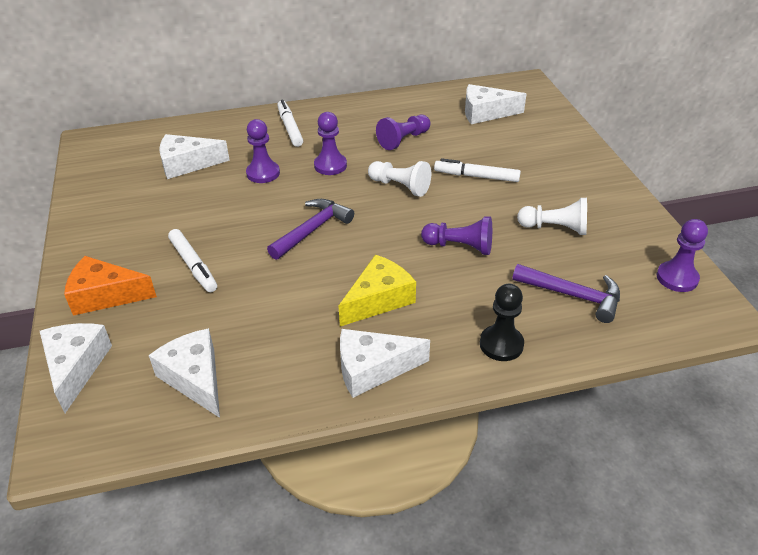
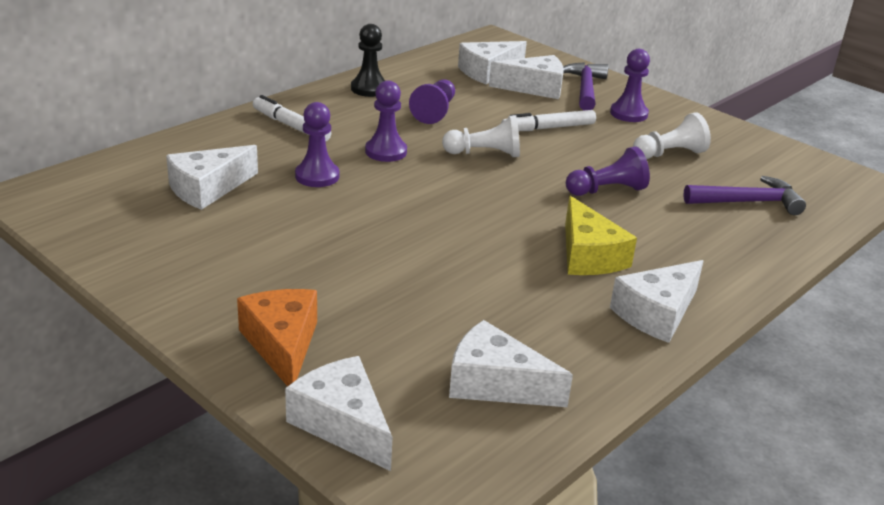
camera: 35 degrees left, 10 degrees down
orange cheese [64,256,157,316] -> orange cheese turned 105 degrees clockwise [237,289,317,387]
white marker [168,229,217,292] -> none
purple hammer [267,199,354,260] -> purple hammer moved to [563,62,608,111]
yellow cheese [339,254,416,326] -> yellow cheese turned 150 degrees clockwise [565,196,637,275]
black pawn [480,284,524,361] -> black pawn moved to [351,24,385,97]
purple pawn [657,219,708,292] -> purple pawn moved to [610,49,650,122]
none -> white cheese [489,55,563,99]

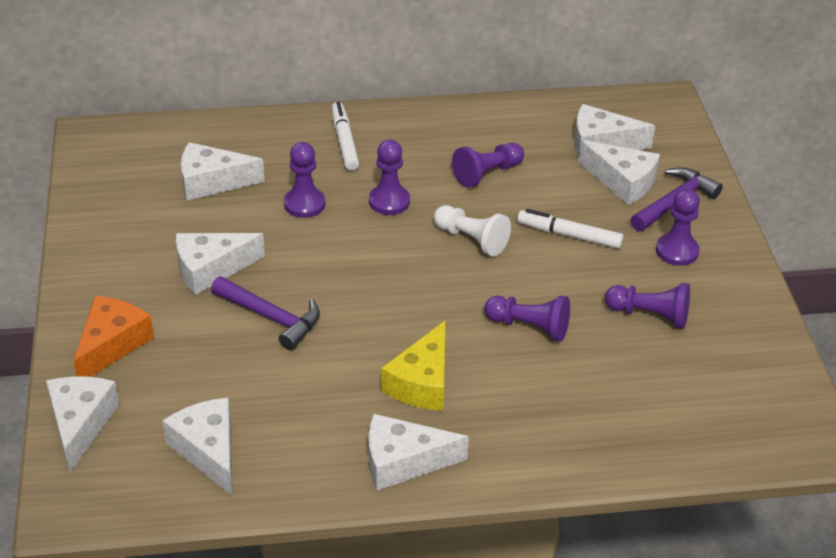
camera: 40 degrees right, 10 degrees up
black pawn [351,24,385,97] -> none
white pawn [633,112,711,159] -> purple pawn [605,283,690,329]
purple hammer [683,176,806,215] -> purple hammer moved to [211,276,320,350]
none -> white cheese [176,233,265,295]

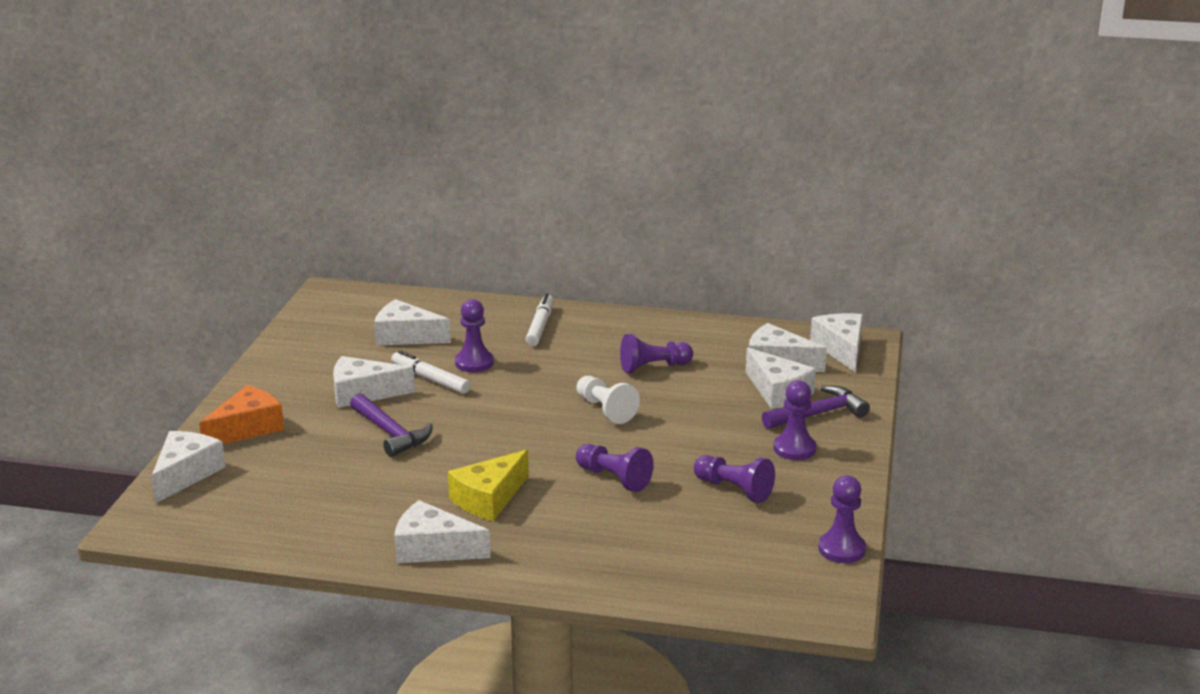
camera: 20 degrees right, 15 degrees down
white cheese [163,397,233,496] -> white cheese moved to [810,313,863,372]
purple pawn [369,140,410,215] -> purple pawn moved to [818,476,866,563]
white marker [517,209,624,249] -> white marker moved to [391,350,471,394]

